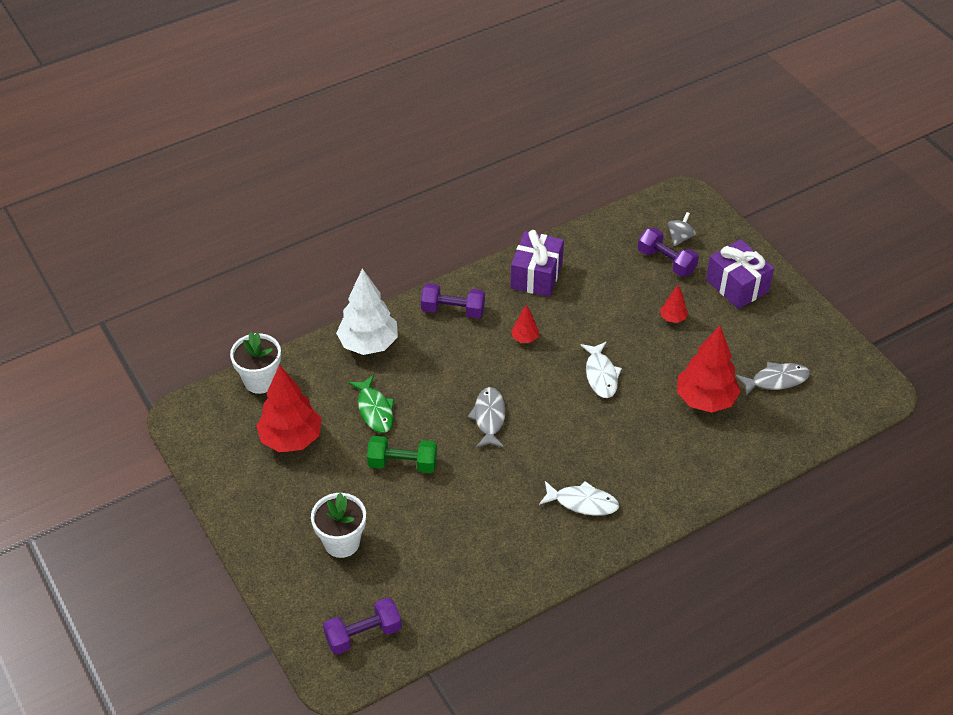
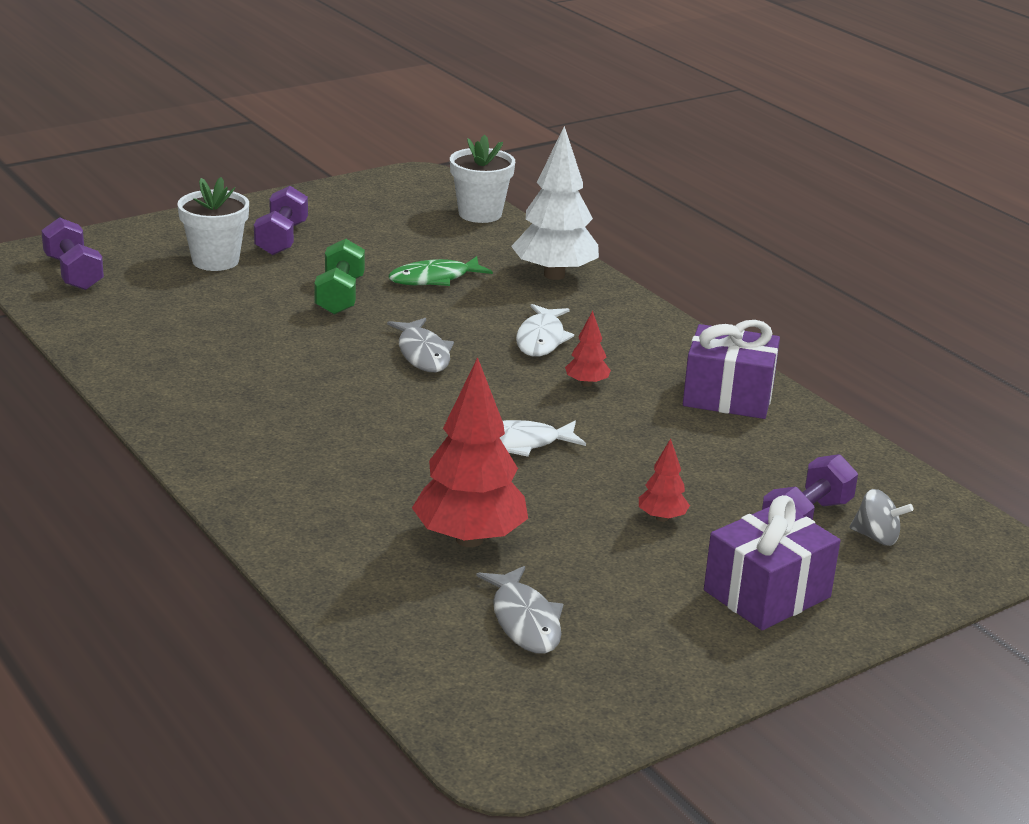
camera: 85 degrees right, 20 degrees down
red tree [256,365,322,452] -> none
purple dumbbell [421,283,485,319] -> purple dumbbell moved to [254,186,308,255]
grey fish [468,387,506,448] -> grey fish turned 75 degrees clockwise [387,318,454,372]
white fish [539,481,619,516] -> white fish moved to [516,304,574,357]

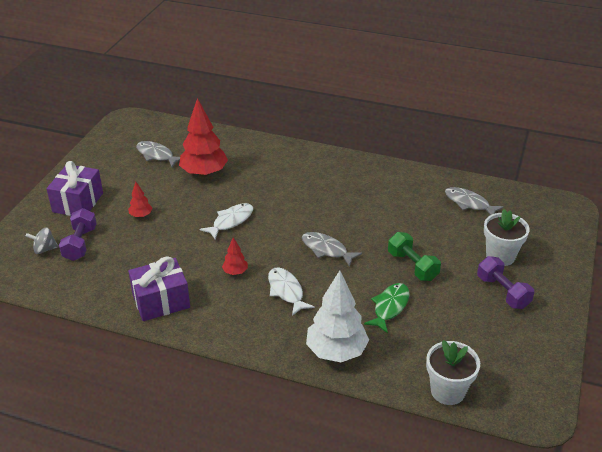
camera: 145 degrees right, 10 degrees up
purple dumbbell [41,217,104,290] -> none
none -> grey fish [445,187,504,215]

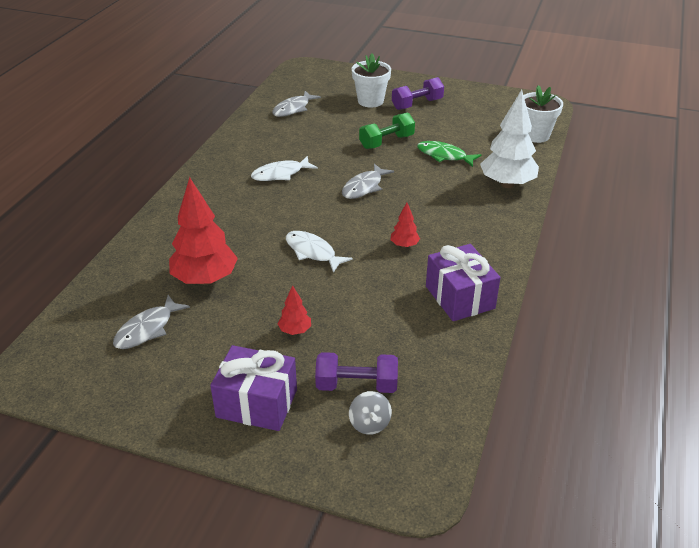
camera: 90 degrees left, 0 degrees up
white fish [268,267,315,316] -> white fish moved to [251,156,318,181]

